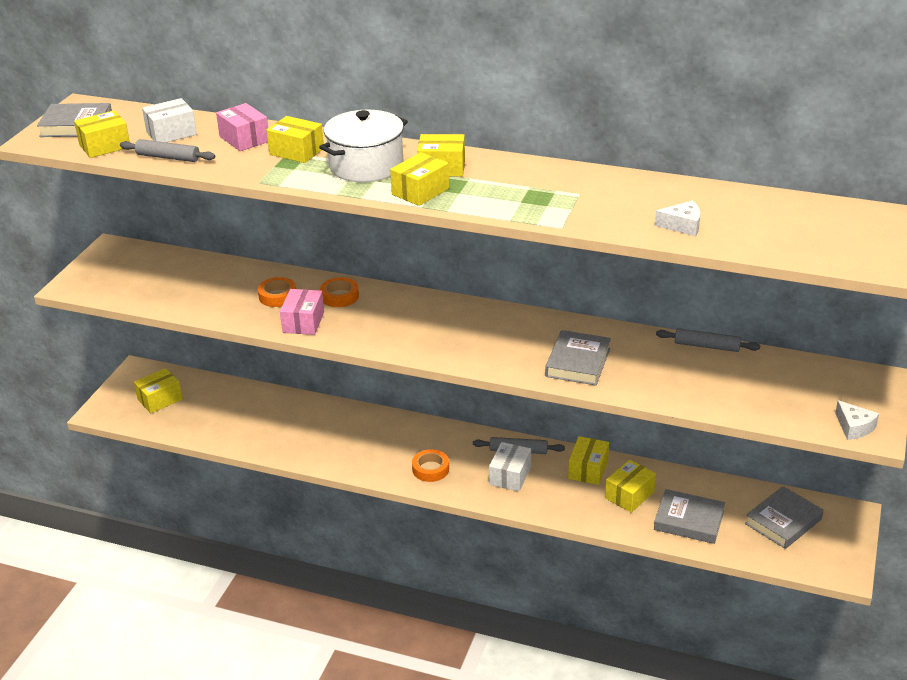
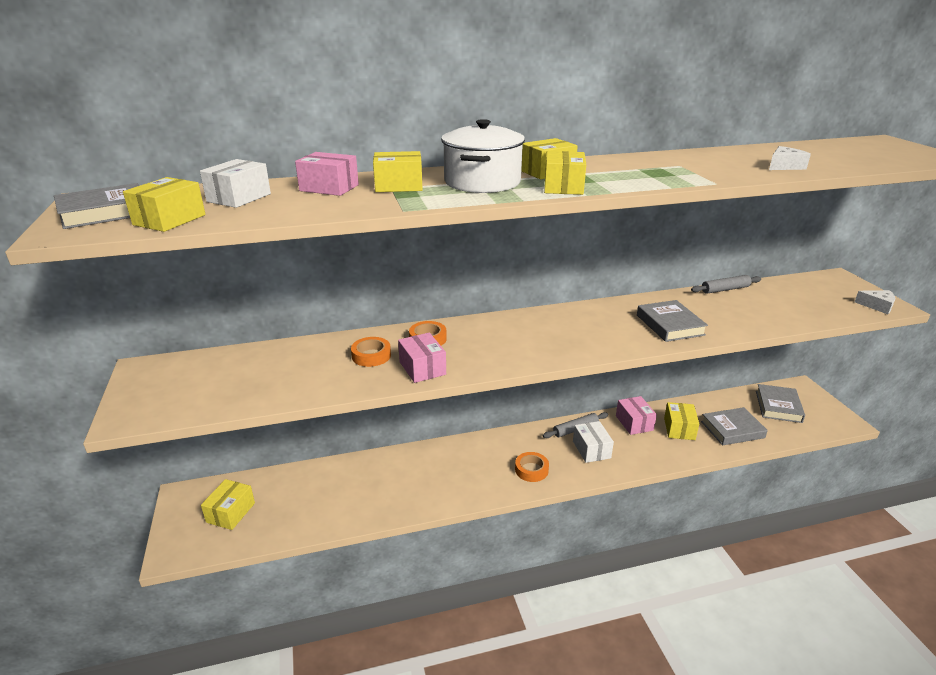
camera: 35 degrees left, 5 degrees down
grey rolling pin [120,139,215,162] -> none
yellow box [568,436,609,485] -> pink box [616,396,657,435]

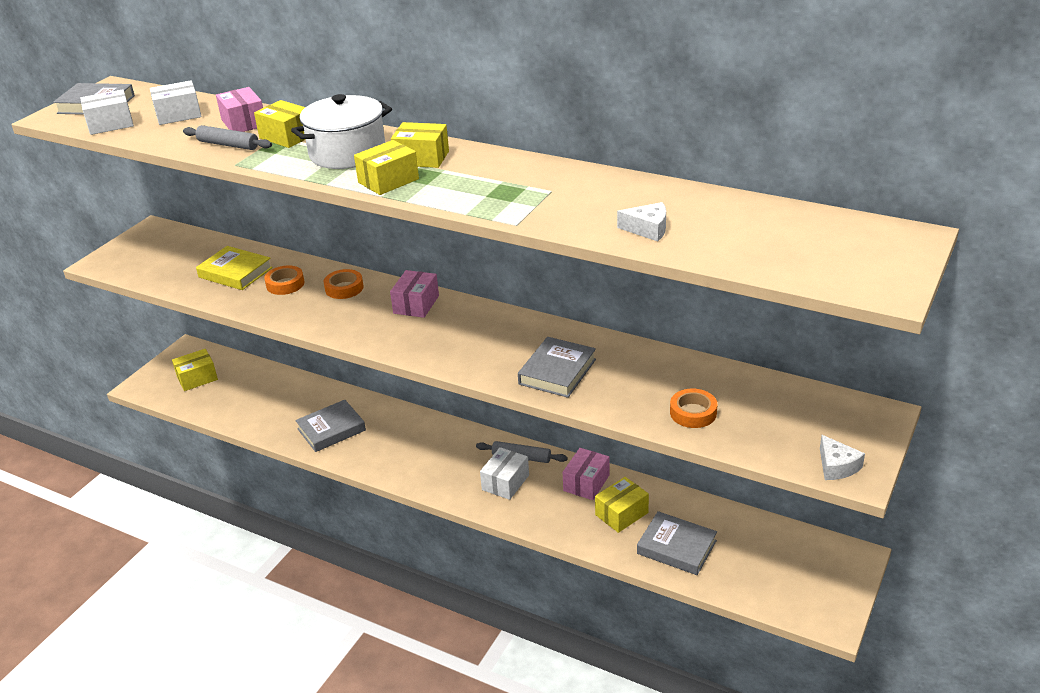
camera: 45 degrees right, 5 degrees up
yellow box [123,177,206,232] -> white box [80,89,134,135]
pink box [398,333,446,383] -> pink box moved to [390,270,439,318]
orange tape [515,452,549,482] -> orange tape moved to [670,389,717,428]
grey rolling pin [691,275,761,294] -> grey rolling pin moved to [183,125,272,150]
grey book [756,384,805,423] -> grey book moved to [295,400,366,452]
none -> yellow book [196,246,273,290]

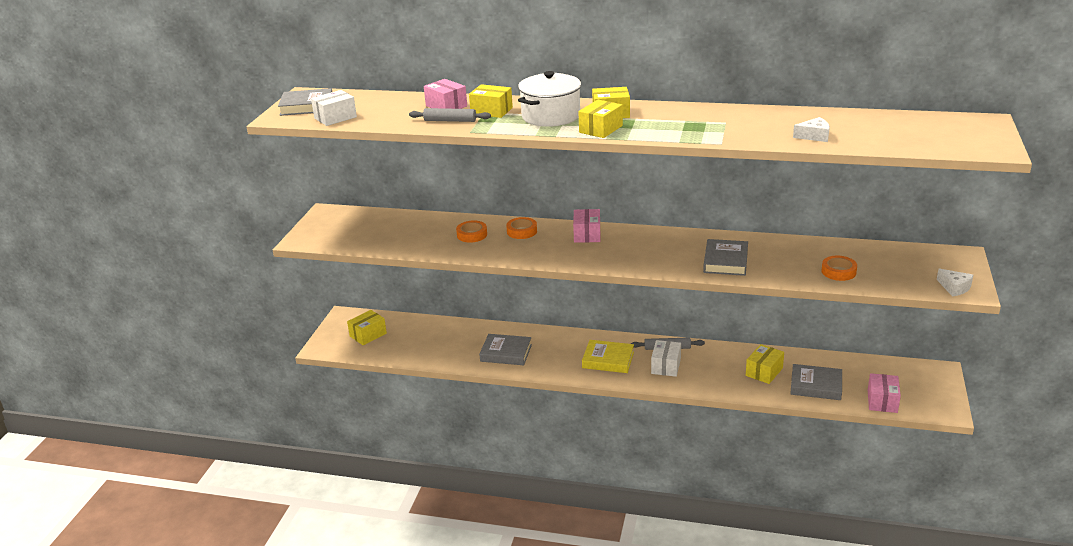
camera: 15 degrees left, 5 degrees down
white box [150,81,202,125] -> none
yellow book [196,246,273,290] -> yellow book moved to [582,340,634,373]
grey book [295,400,366,452] -> grey book turned 60 degrees clockwise [479,334,532,365]
pink box [563,448,610,500] -> pink box moved to [868,373,901,413]

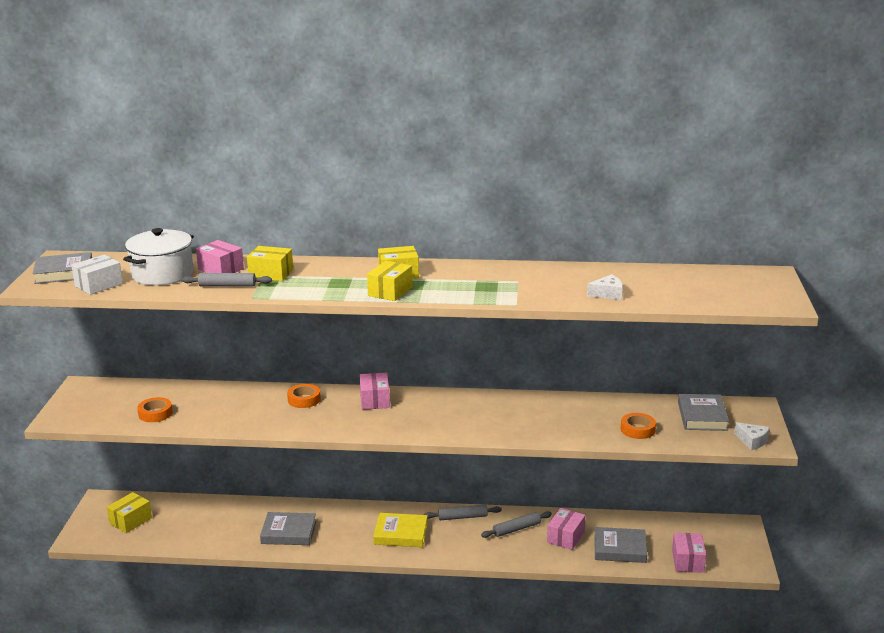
camera: 10 degrees left, 5 degrees down
orange tape [456,221,487,243] -> orange tape moved to [137,397,173,422]
white pot [518,71,581,127] -> white pot moved to [123,228,194,285]
white box [651,340,681,377] -> none
grey book [703,239,748,276] -> grey book moved to [678,394,729,431]
yellow box [746,344,784,384] -> pink box [547,508,585,550]
none -> grey rolling pin [481,511,552,538]

